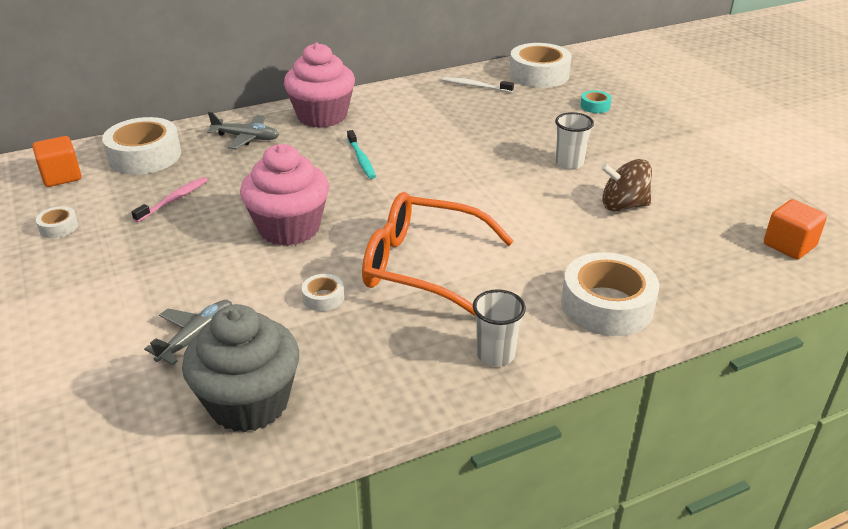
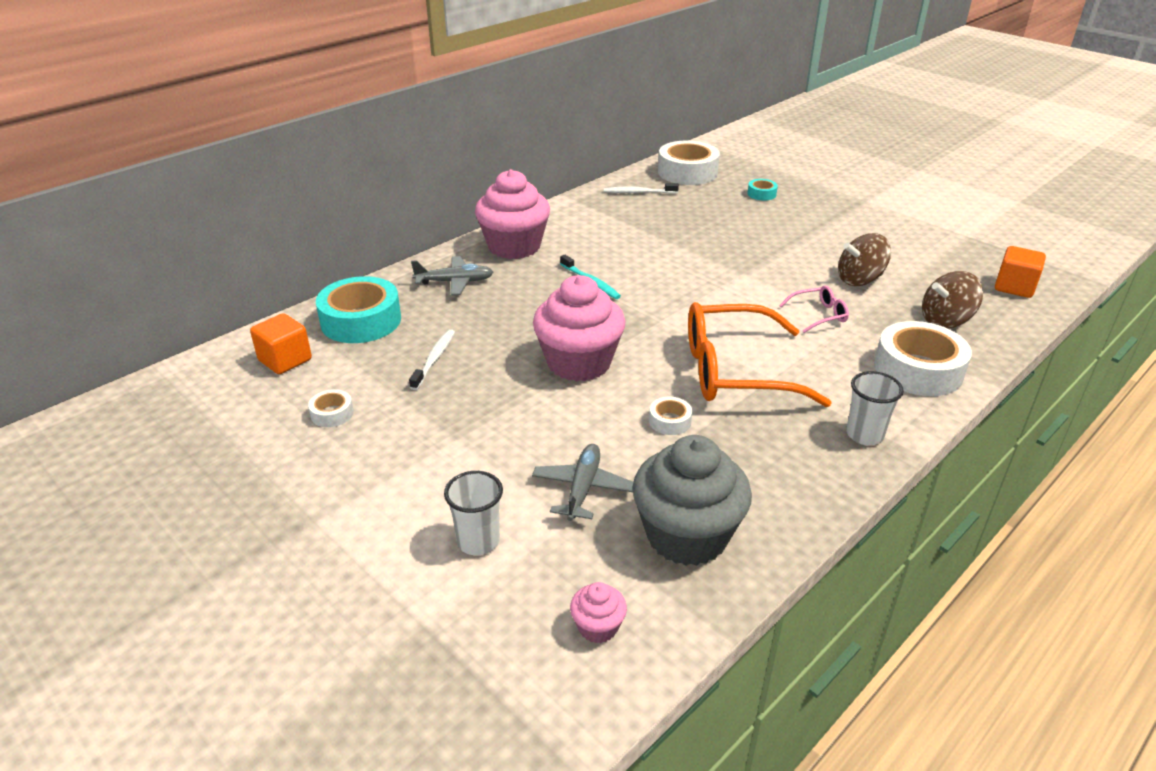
camera: 20 degrees left, 0 degrees up
white tape [102,117,181,175] -> turquoise tape [316,276,401,343]
pink toothbrush [131,177,208,222] -> white toothbrush [409,329,455,390]
white cup [555,112,594,170] -> white cup moved to [444,471,503,555]
none -> pink cupcake [570,582,627,643]
none -> pink glasses [779,285,849,333]
none -> brown spinning top [922,271,983,329]

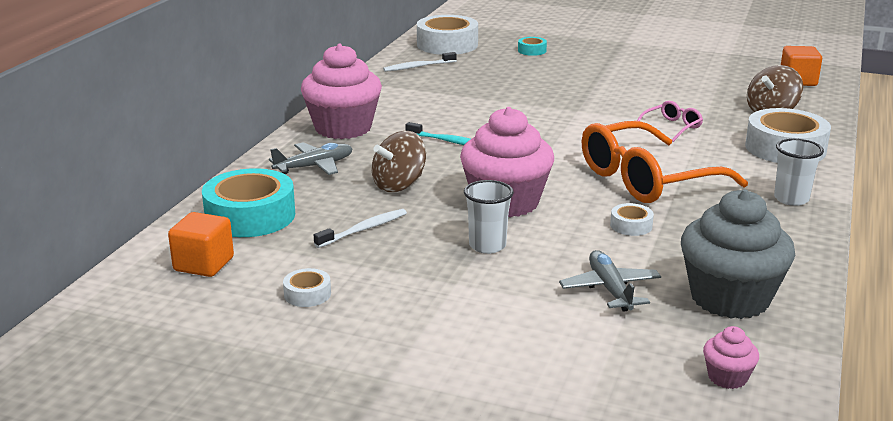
camera: 25 degrees left, 10 degrees down
white toothbrush [409,329,455,390] -> white toothbrush turned 60 degrees clockwise [314,209,407,248]
white cup [444,471,503,555] -> white cup moved to [464,180,514,254]
brown spinning top [838,233,891,286] -> brown spinning top moved to [371,131,426,192]

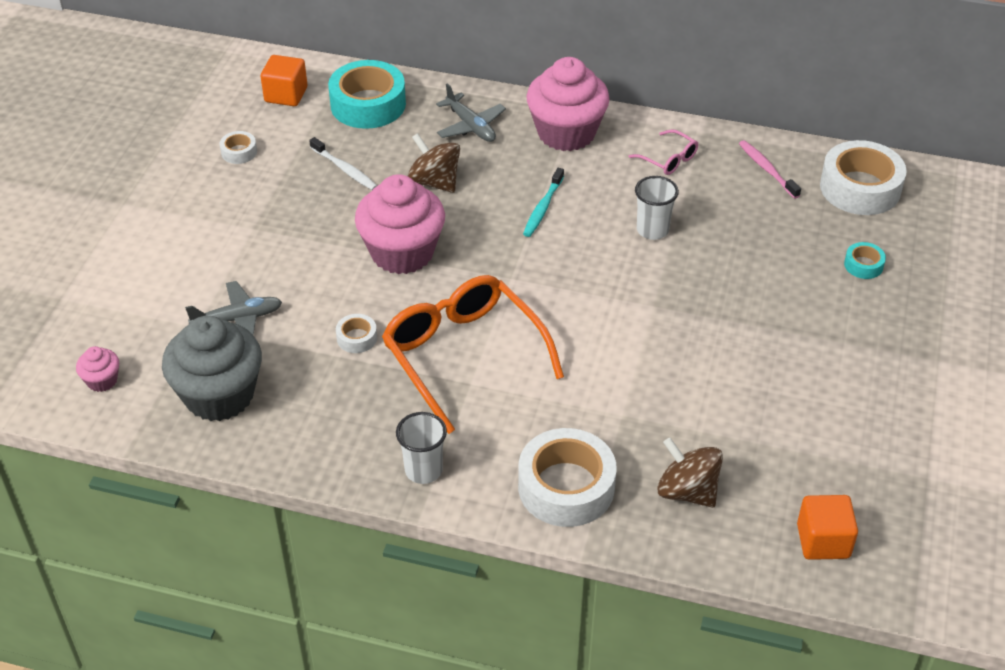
camera: 85 degrees right, 20 degrees up
white toothbrush [383,52,457,72] -> pink toothbrush [739,140,801,199]
white cup [464,180,514,254] -> white cup moved to [635,176,679,240]
pink glasses [637,101,703,142] -> pink glasses moved to [629,129,698,175]

